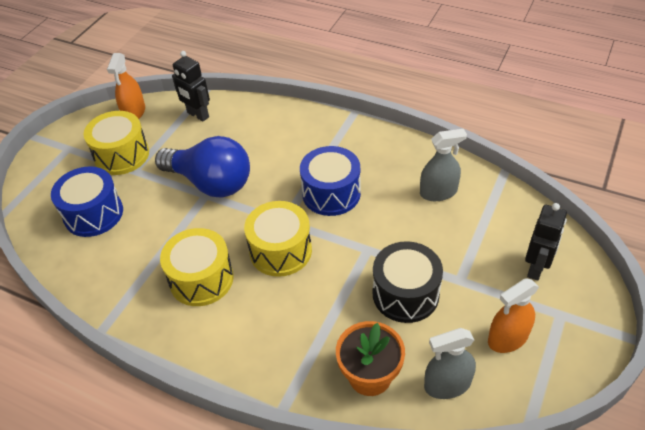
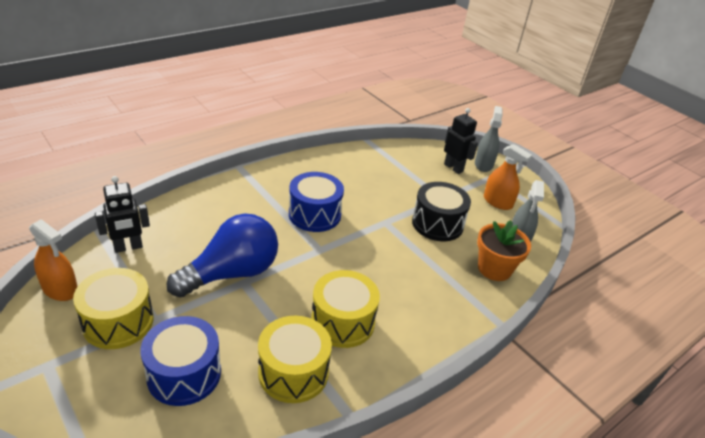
camera: 70 degrees left, 10 degrees down
yellow drum [244,201,312,277] -> yellow drum moved to [258,316,332,403]
grey spray bottle [420,129,467,201] -> grey spray bottle moved to [475,106,502,172]
orange spray bottle [488,278,539,353] -> orange spray bottle turned 45 degrees counterclockwise [484,144,532,210]

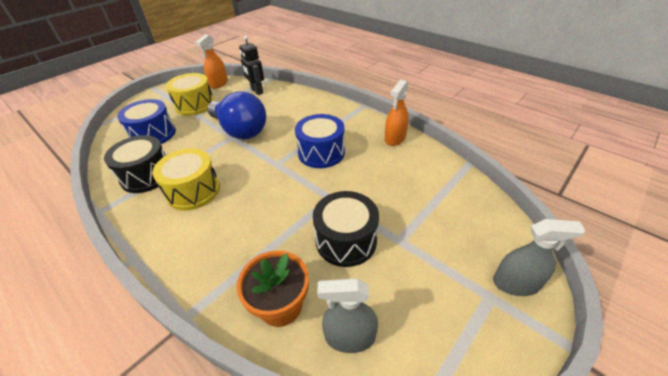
camera: 85 degrees right, 5 degrees up
yellow drum [258,316,332,403] -> black drum [104,135,166,193]
black robot [444,108,478,174] -> none
orange spray bottle [484,144,532,210] -> orange spray bottle moved to [385,80,409,146]

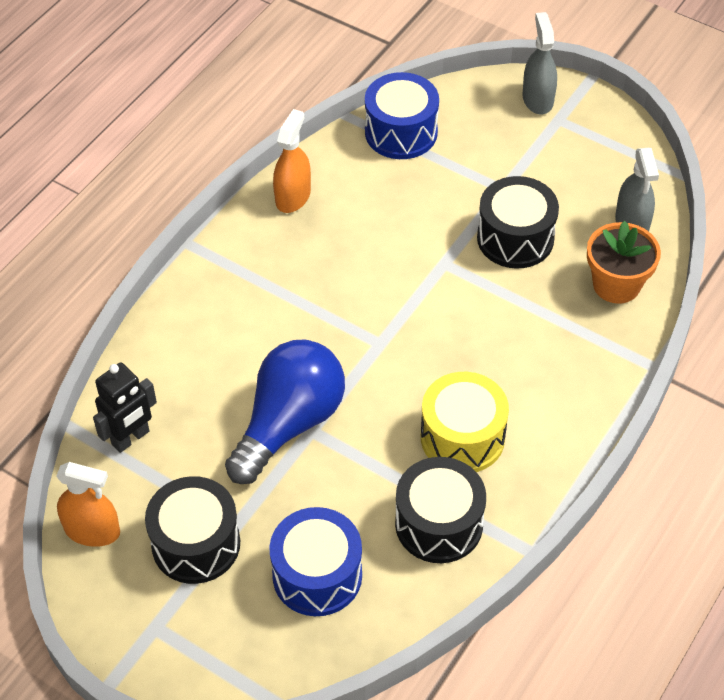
camera: 100 degrees left, 10 degrees up
yellow drum [166,73,214,116] -> black drum [145,476,240,584]
blue drum [295,114,345,168] -> blue drum moved to [365,72,439,159]
orange spray bottle [385,80,409,146] -> orange spray bottle turned 90 degrees counterclockwise [273,109,311,213]

